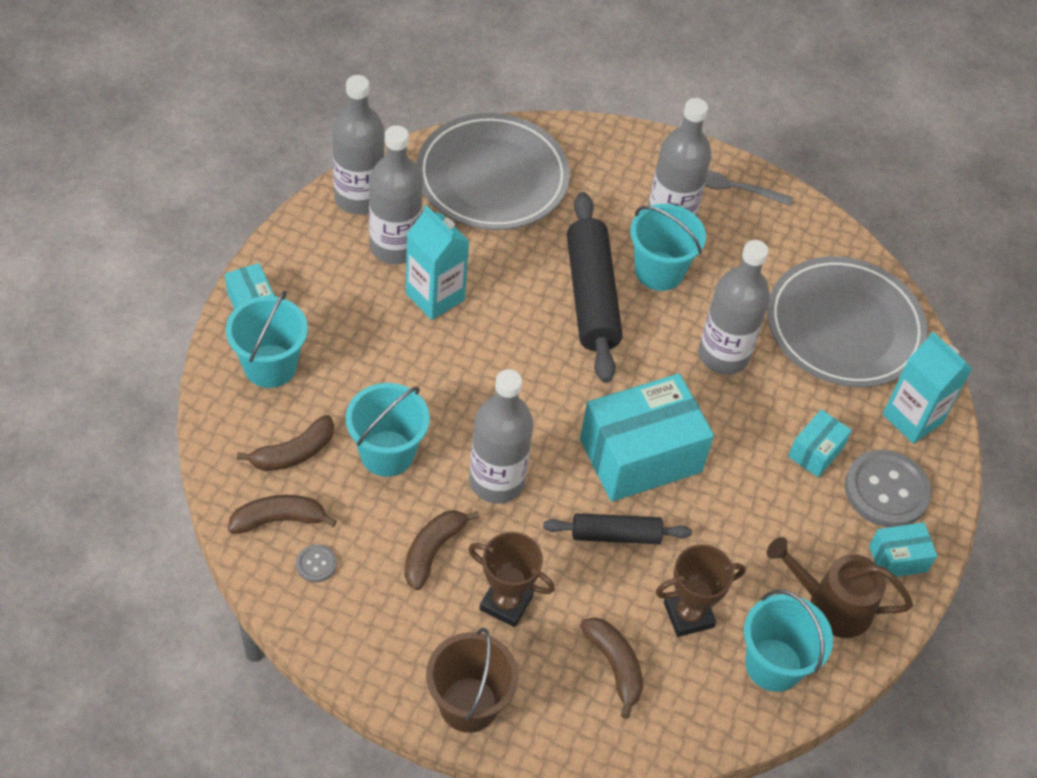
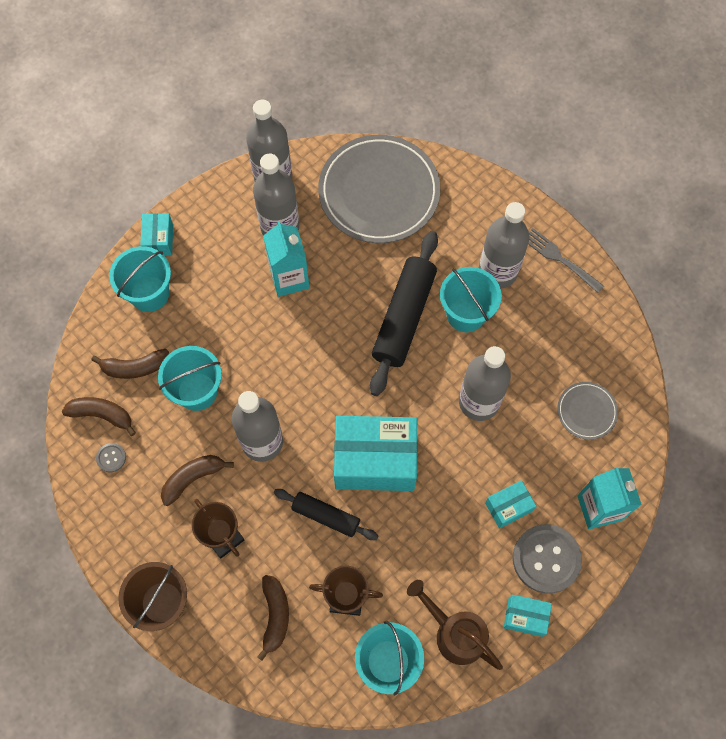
camera: 30 degrees right, 15 degrees up
grey plate [767,256,928,387] -> grey plate [557,382,618,440], size x0.46

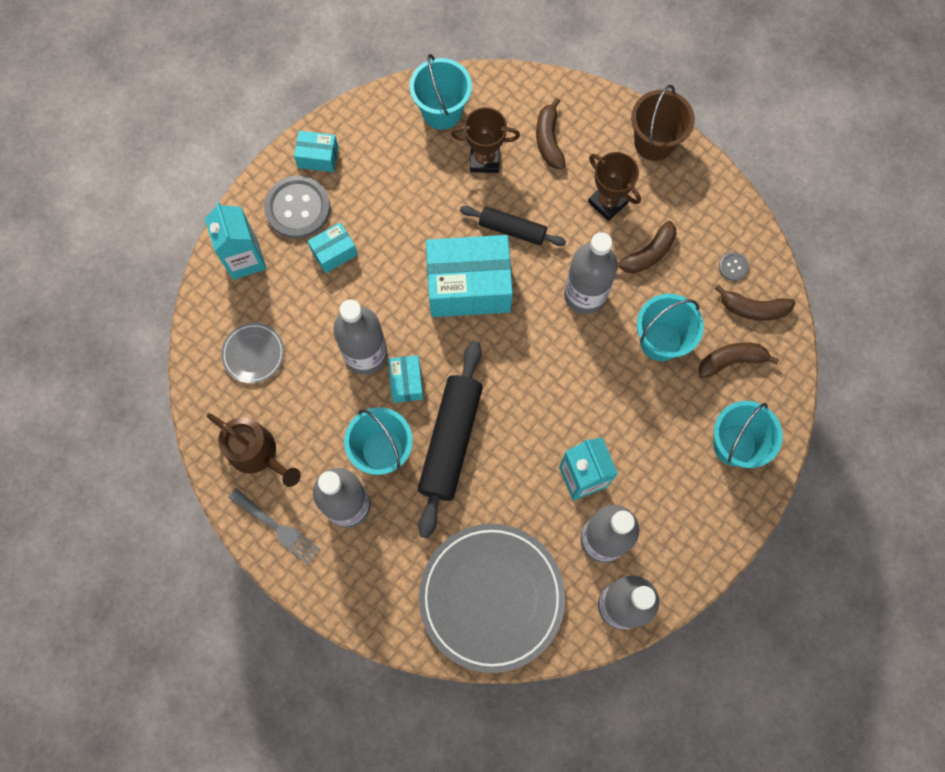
camera: 175 degrees right, 5 degrees up
turquoise box [140,213,173,256] -> turquoise box moved to [388,355,423,403]
brown watering can [407,580,503,670] -> brown watering can moved to [207,413,301,487]

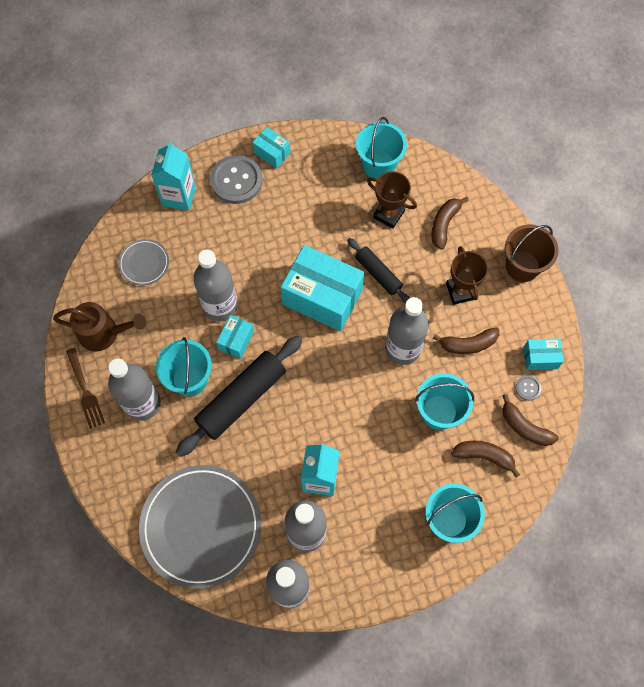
camera: 30 degrees right, 5 degrees down
brown watering can [207,413,301,487] -> brown watering can turned 60 degrees counterclockwise [53,302,146,351]
grey fork [228,488,321,565] -> brown fork [66,348,105,429]
turquoise box [307,222,358,273] -> turquoise box moved to [524,339,563,370]

